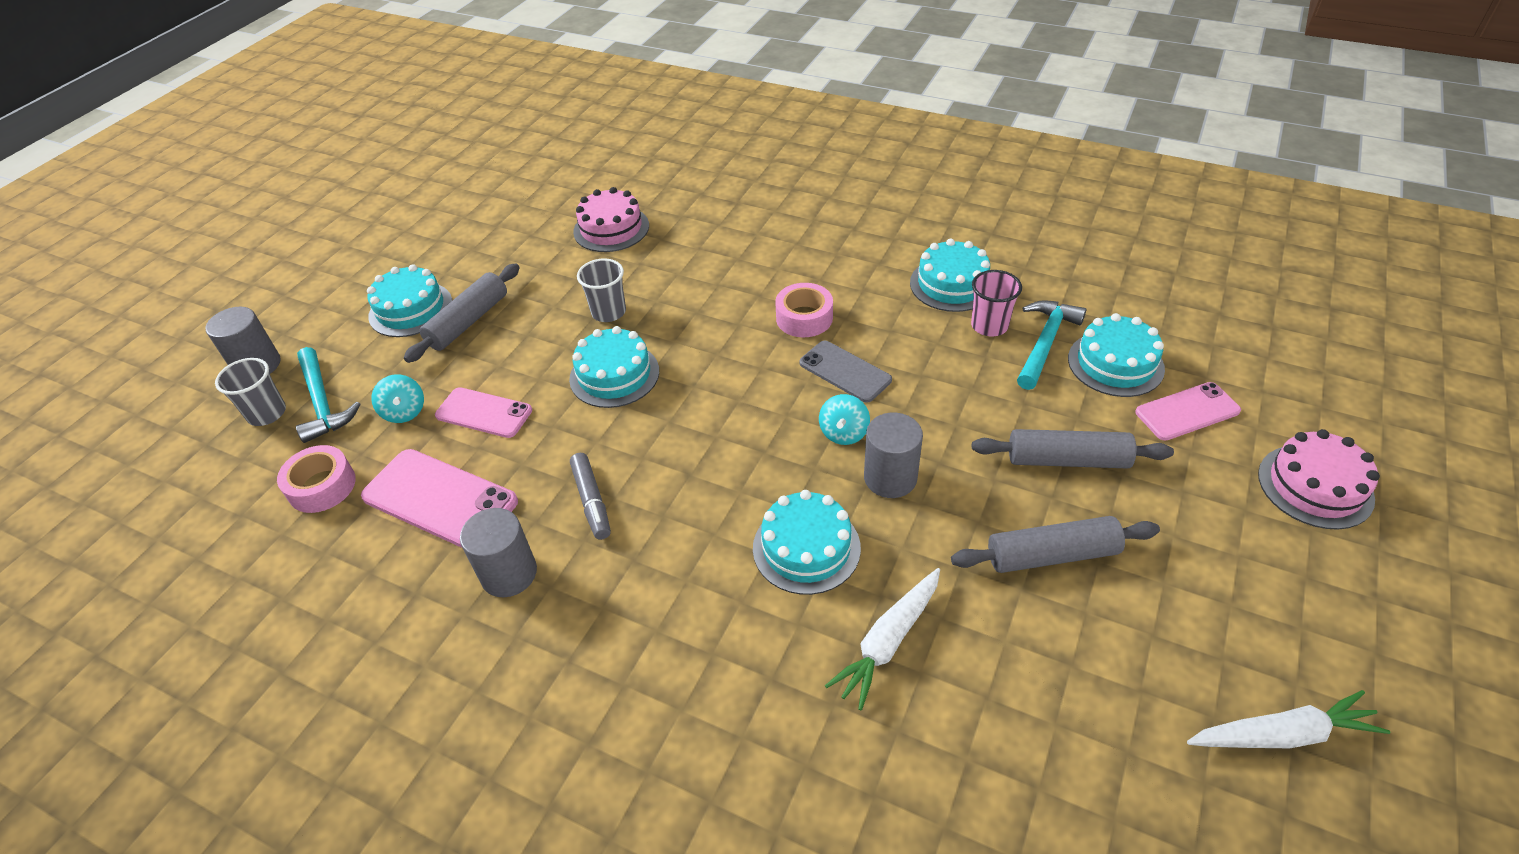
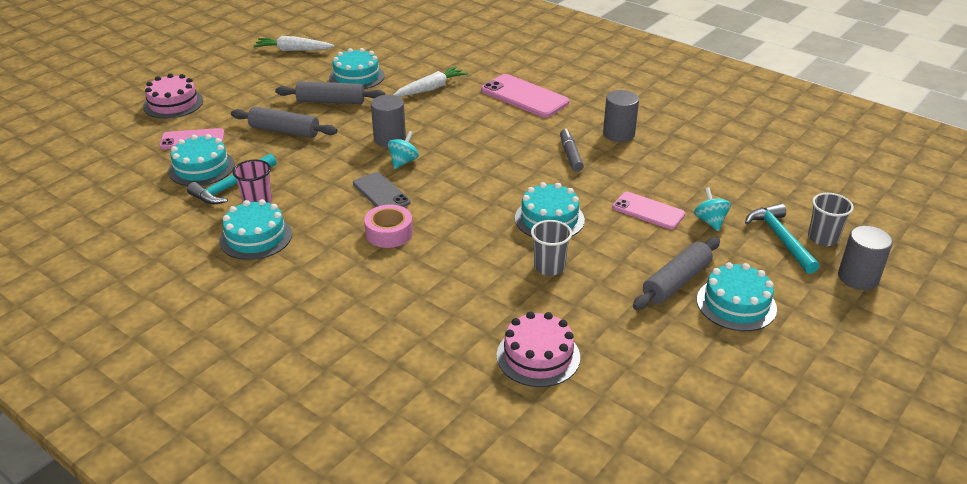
camera: 170 degrees left, 10 degrees down
pink tape [277,445,356,513] -> none
pink phone [361,449,518,548] -> pink phone moved to [481,74,569,118]
turquoise cake [753,490,861,595] -> turquoise cake moved to [329,48,385,89]

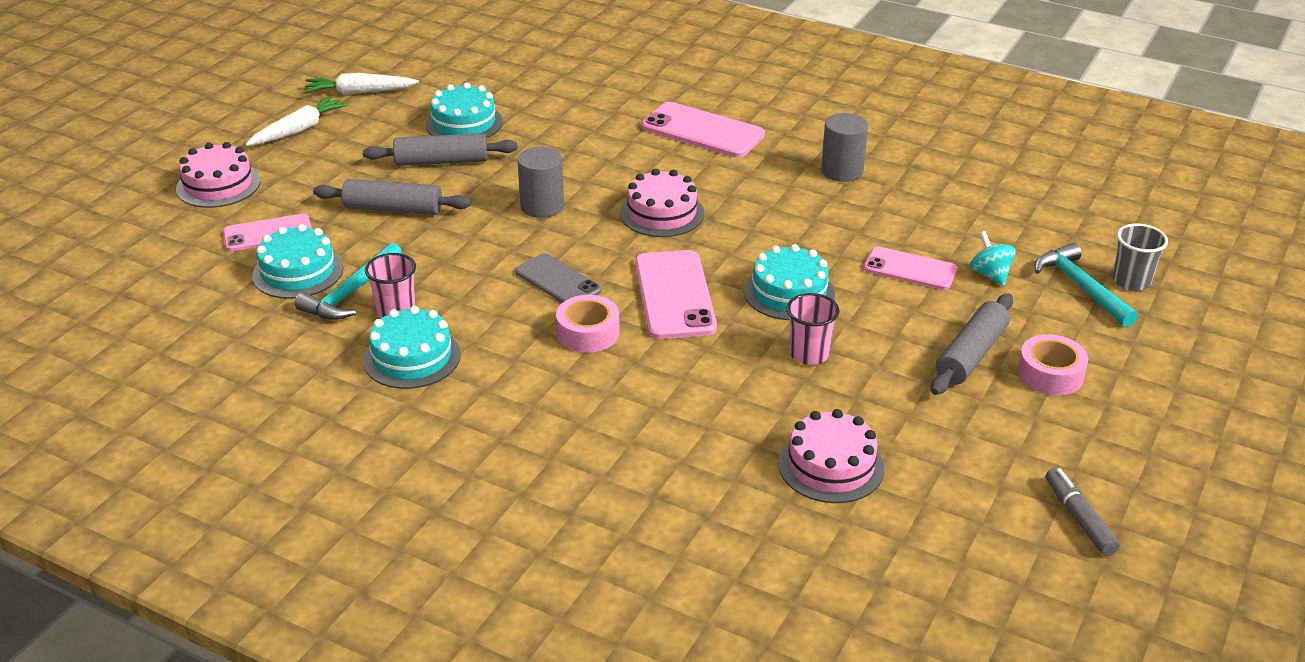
camera: 10 degrees left, 0 degrees up
turquoise spinning top [387,131,419,169] -> none
white carrot [393,66,468,97] -> white carrot moved to [245,96,349,146]
grey cup [531,220,572,276] -> pink cup [786,293,840,365]
grey marker [560,129,584,172] -> grey marker moved to [1046,468,1120,556]
turquoise cake [697,262,777,331] -> pink tape [1018,334,1088,395]
grey cylinder [838,226,893,290] -> none
none -> pink cake [620,169,704,237]
none -> pink phone [635,250,717,339]

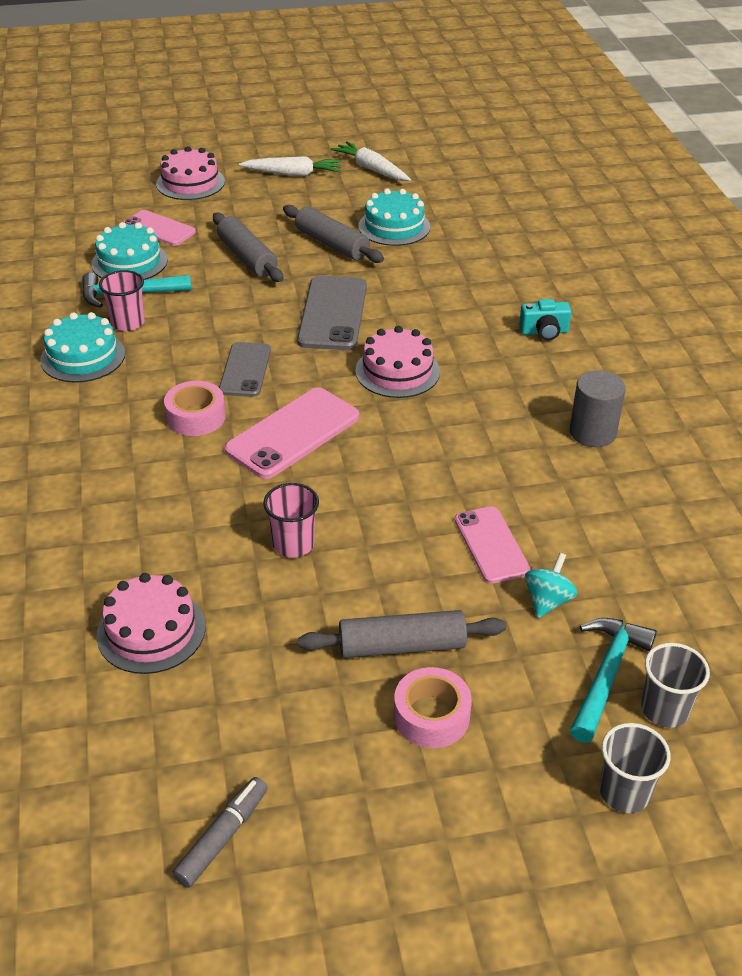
camera: 50 degrees right, 5 degrees up
grey cylinder [517,147,564,218] -> grey phone [297,276,367,350]
pink phone [641,102,765,158] -> turquoise camera [519,299,572,340]
turquoise cake [744,244,835,320] -> none
none -> grey cup [600,723,671,813]

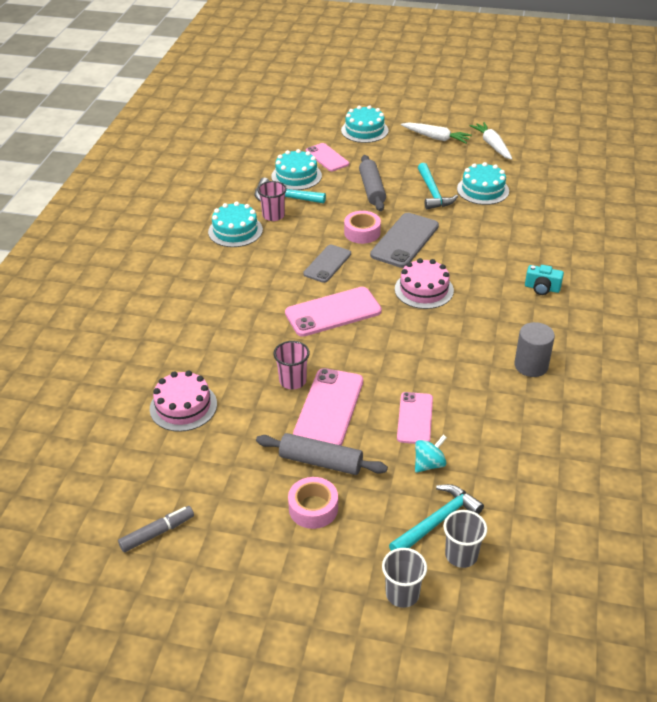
camera: 25 degrees right, 0 degrees up
pink cake [156,146,225,200] -> turquoise cake [341,105,388,143]
pink tape [164,381,226,436] -> pink tape moved to [344,211,381,244]
grey rolling pin [283,205,384,263] -> turquoise hammer [418,163,458,209]
none -> pink phone [293,368,363,446]

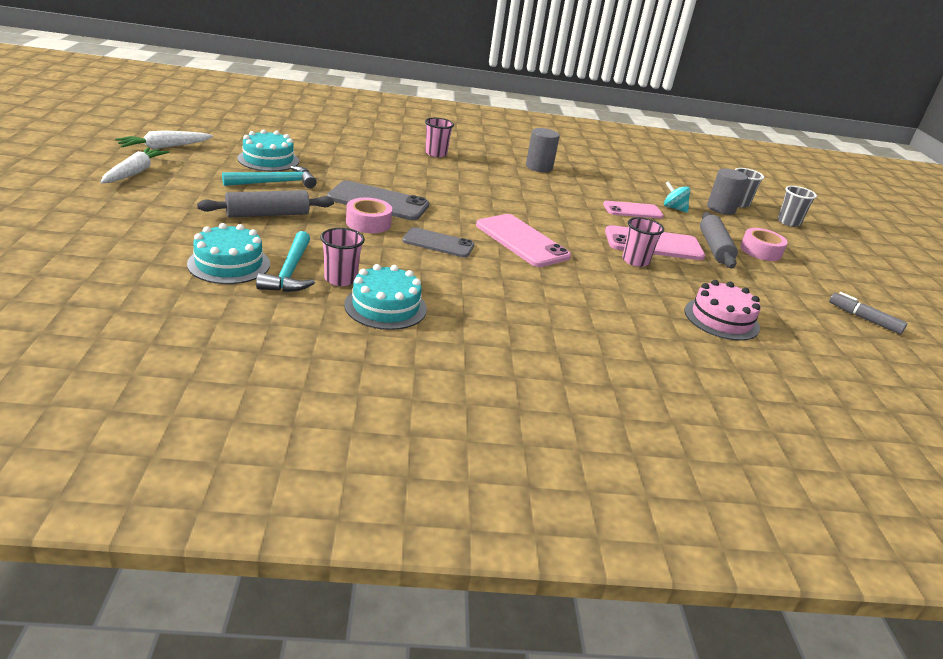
camera: 110 degrees left, 10 degrees down
pink phone [306,143,349,171] -> none
turquoise cake [341,105,388,143] -> none
turquoise hammer [389,484,484,551] -> grey cylinder [707,168,748,215]
pink cake [395,258,454,309] -> none
turquoise camera [525,265,564,295] -> pink cup [425,118,454,157]

